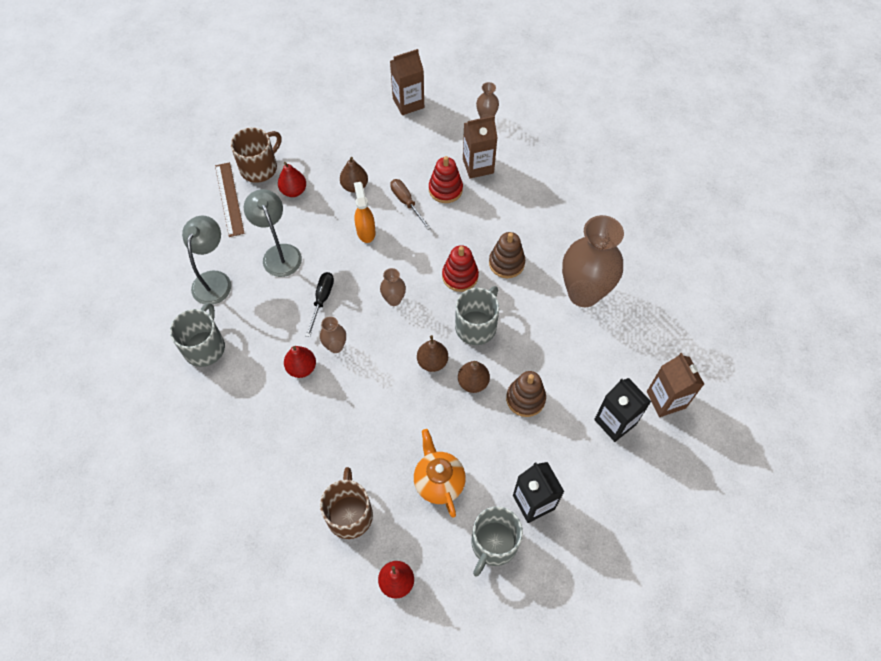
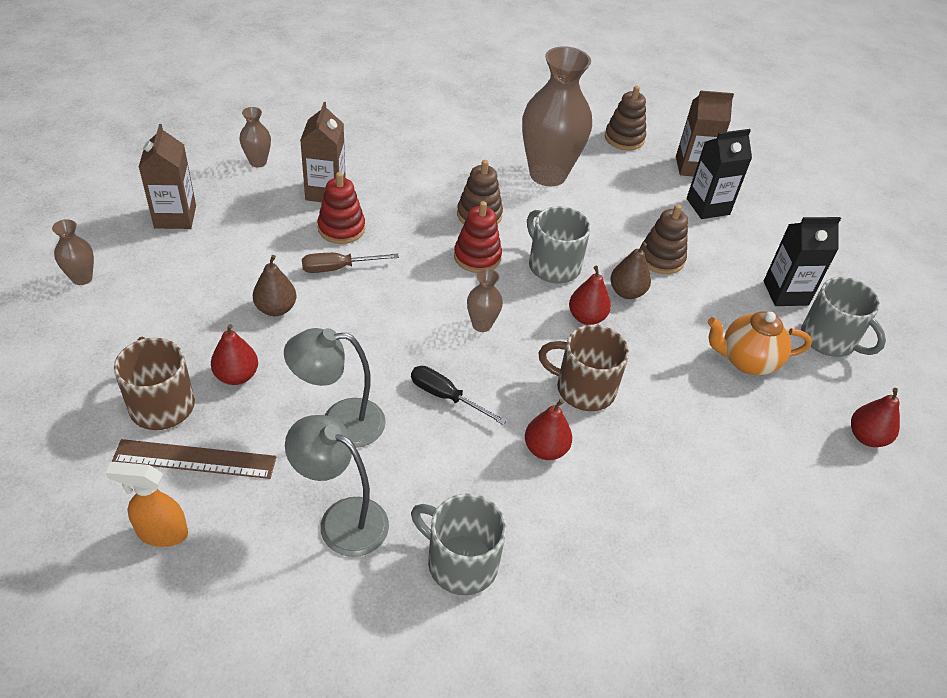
camera: 75 degrees left, 15 degrees down
brown vase [320,316,346,353] -> brown vase moved to [52,219,94,285]
brown mug [320,467,373,539] -> brown mug moved to [538,325,629,411]
orange spray bottle [354,182,375,243] -> orange spray bottle moved to [106,462,188,547]
brown pear [417,335,448,372] -> red pear [569,266,611,325]
none -> brown stacking toy [605,86,646,150]

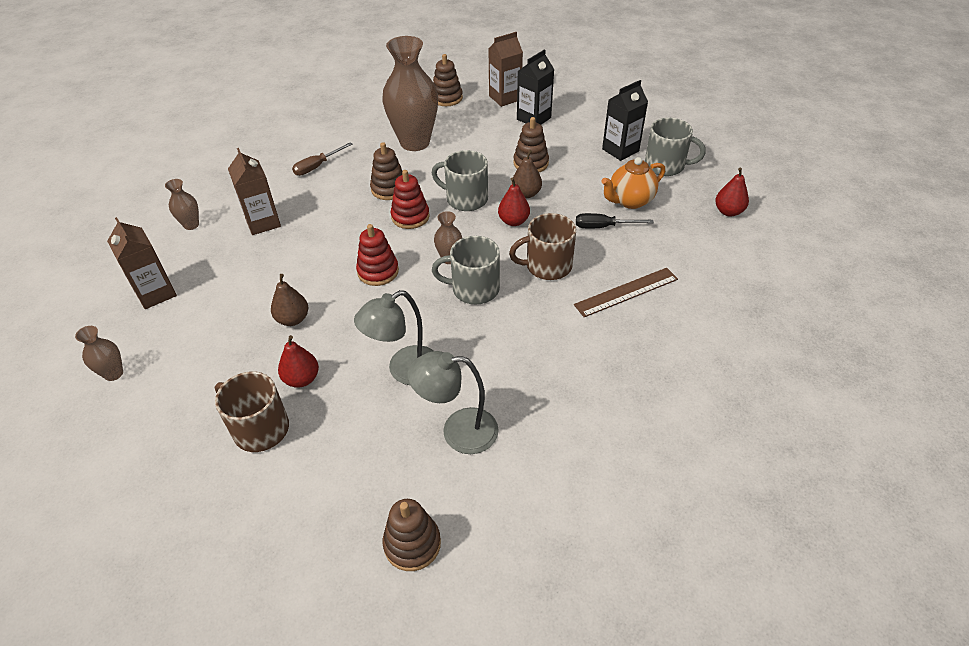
camera: 25 degrees left, 0 degrees up
orange spray bottle [106,462,188,547] -> none
brown ruler [112,439,276,479] -> brown ruler moved to [574,268,678,317]
brown screwdriver [302,253,399,273] -> brown screwdriver moved to [292,142,352,176]
red stacking toy [317,172,365,244] -> red stacking toy moved to [356,224,399,286]
black screwdriver [411,366,507,425] -> black screwdriver moved to [576,213,654,228]
grey mug [411,493,506,595] -> grey mug moved to [432,236,500,304]
red pear [525,399,572,460] -> none
none -> brown stacking toy [383,499,441,571]

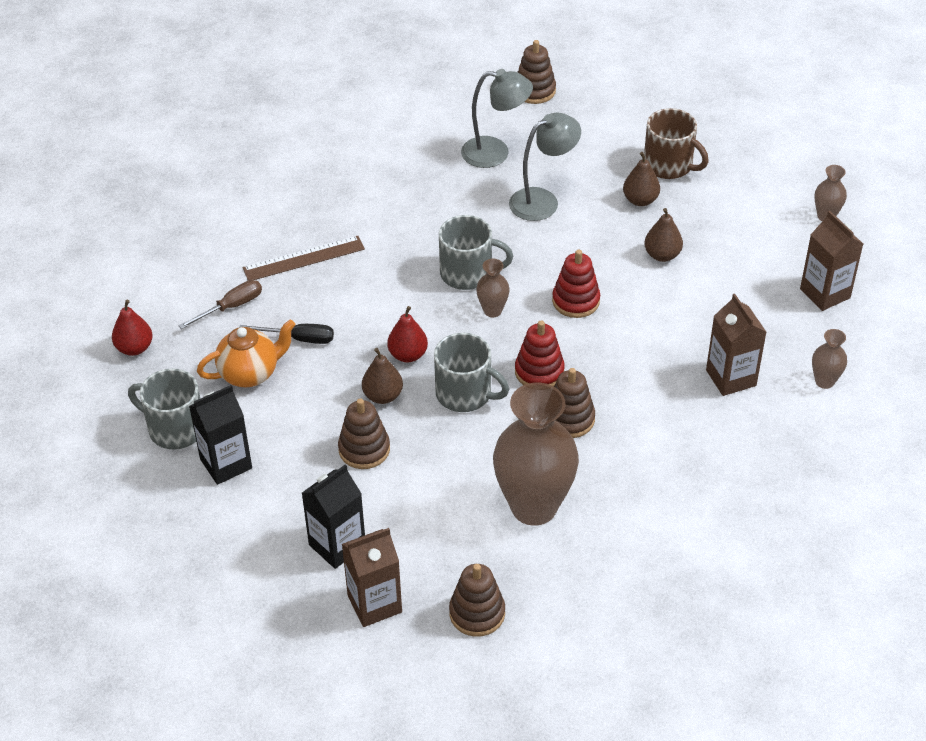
camera: 175 degrees left, 0 degrees up
red pear [278,335,319,388] -> brown pear [623,152,660,206]
brown screwdriver [292,142,352,176] -> brown screwdriver moved to [178,280,262,329]
brown mug [509,213,576,280] -> none

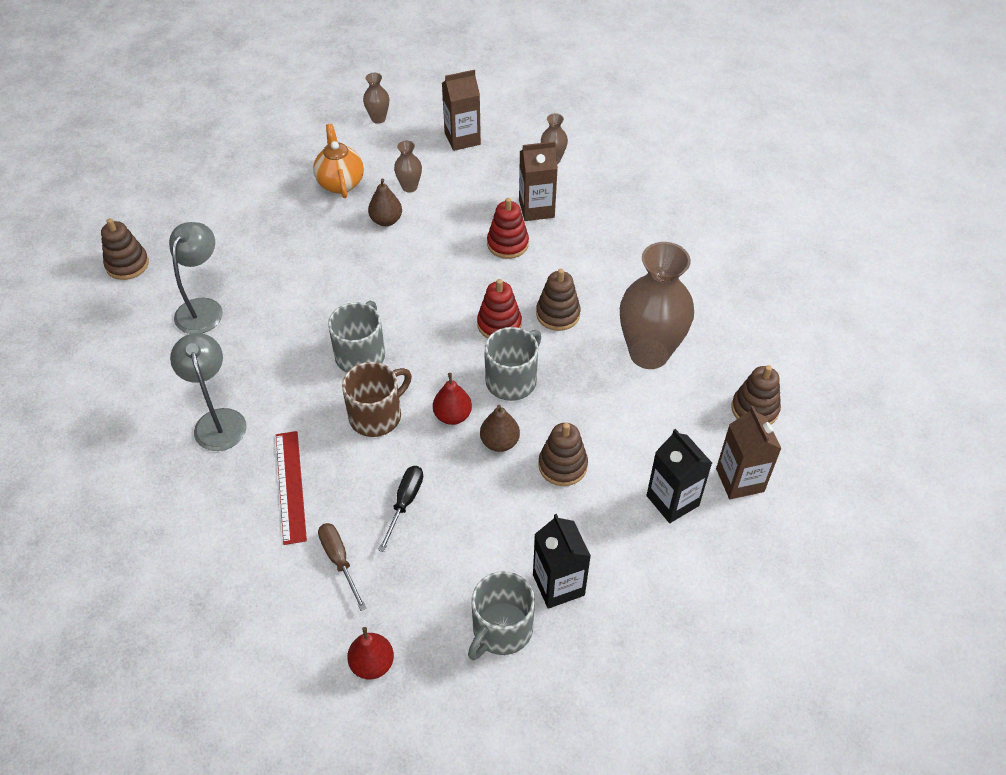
camera: 80 degrees left, 5 degrees up
orange teapot [197,320,296,387] -> orange teapot moved to [313,124,364,198]
brown ruler [242,236,365,281] -> red ruler [276,431,307,545]
brown vase [476,259,510,317] -> brown vase moved to [394,141,422,193]
grey lamp [509,113,581,221] -> grey lamp moved to [170,333,247,451]
red stacking toy [552,250,600,318] -> red stacking toy moved to [487,198,529,259]
brown pear [623,152,660,206] -> none
brown mug [644,108,709,179] -> brown mug moved to [342,362,412,437]

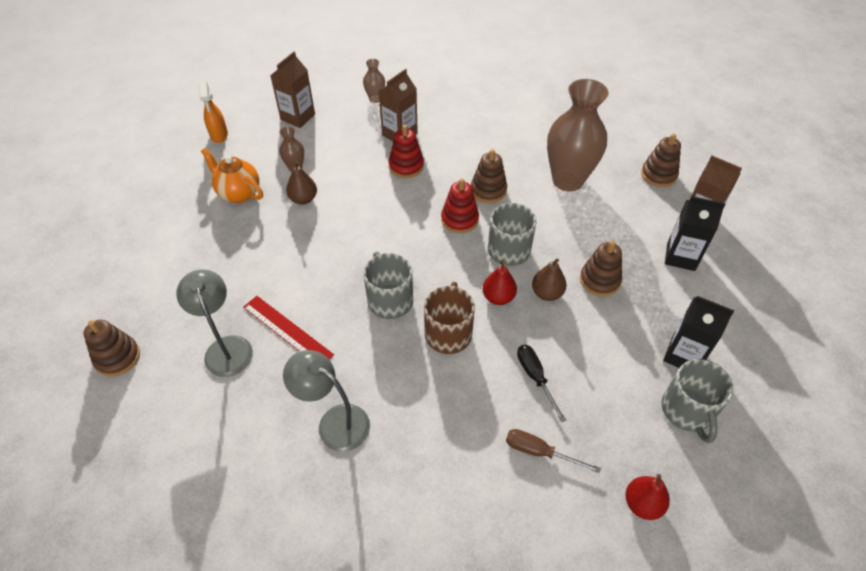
camera: 40 degrees left, 0 degrees up
red ruler [276,431,307,545] -> red ruler moved to [243,296,334,360]
brown vase [363,73,389,124] -> orange spray bottle [199,82,228,143]

